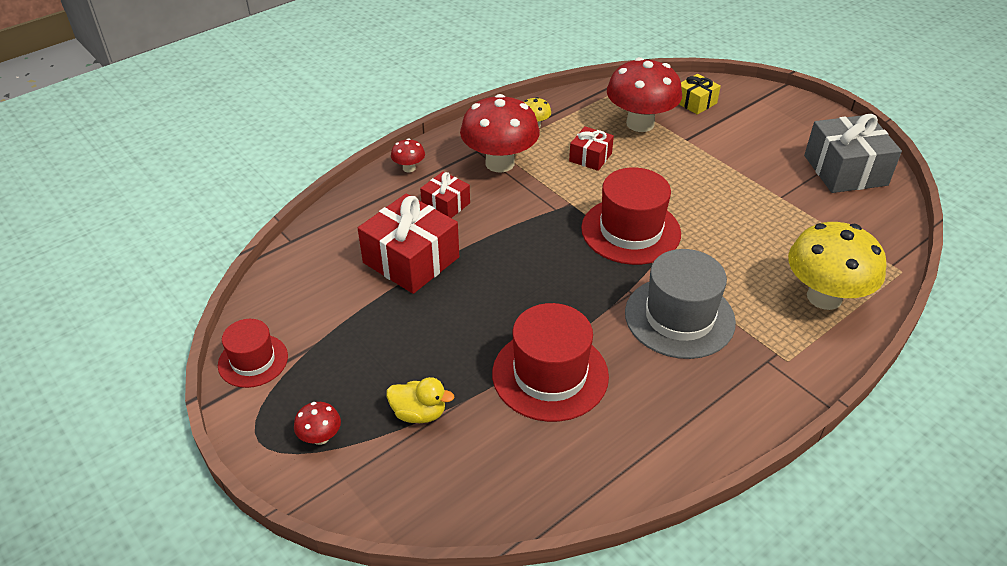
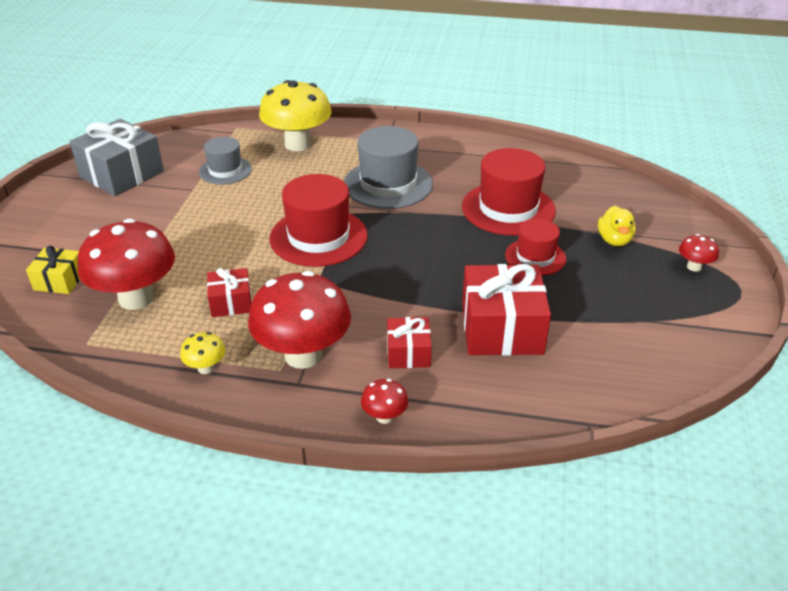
camera: 130 degrees left, 5 degrees down
red hat [218,319,288,388] -> red hat moved to [505,218,566,276]
yellow duck [386,377,454,423] -> yellow duck turned 150 degrees counterclockwise [598,206,636,247]
none -> grey hat [199,137,252,185]

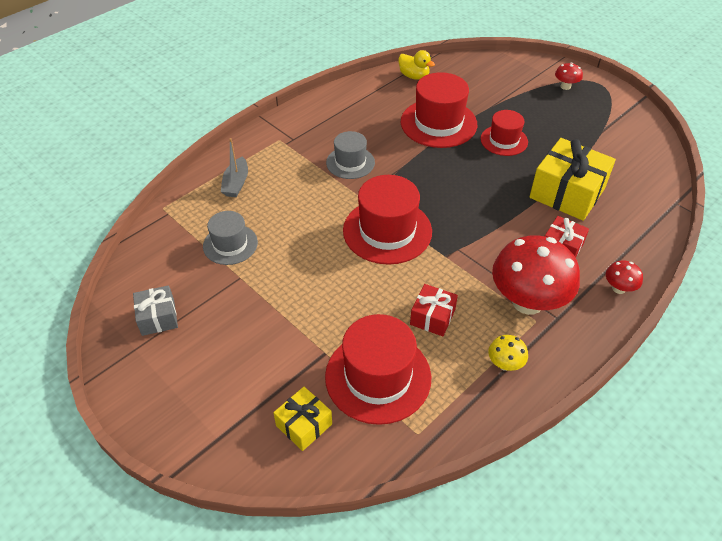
camera: 55 degrees left, 10 degrees up
grey gift [70,119,164,196] -> grey gift [133,285,178,336], size x0.54
red mushroom [78,218,175,310] -> red hat [325,314,431,425]
yellow mushroom [259,80,332,151] -> grey boat [221,138,248,197]
grey hat [344,126,433,209] -> grey hat [326,131,375,179], size x0.60
red gift [462,264,551,356] -> yellow gift [529,138,616,221]
yellow duck [598,206,636,247] -> yellow duck moved to [398,50,435,80]

